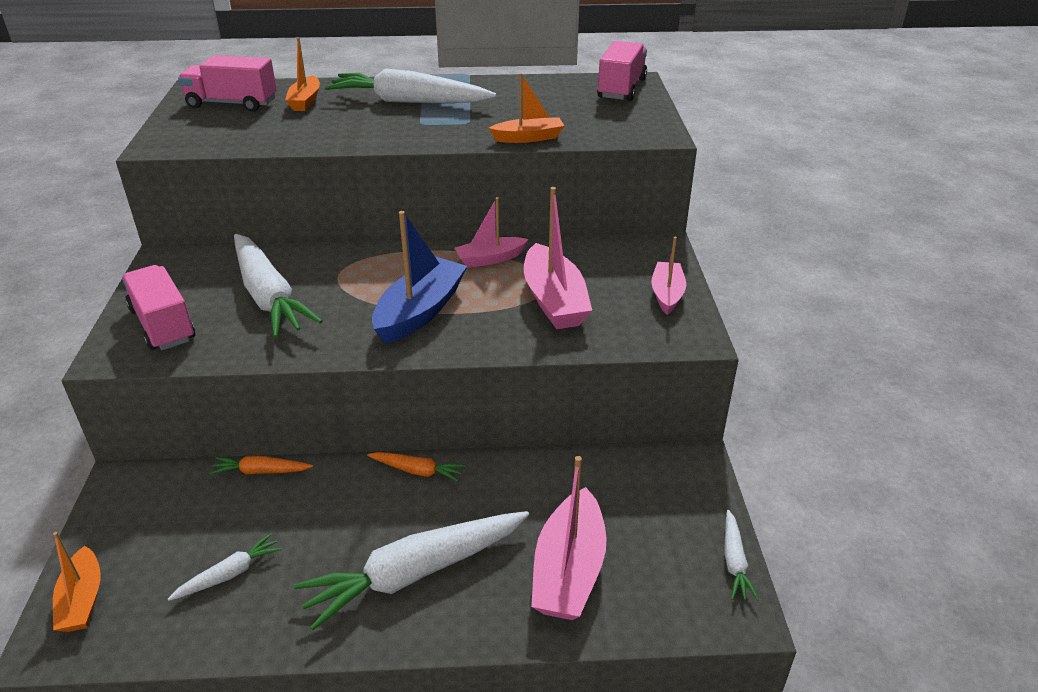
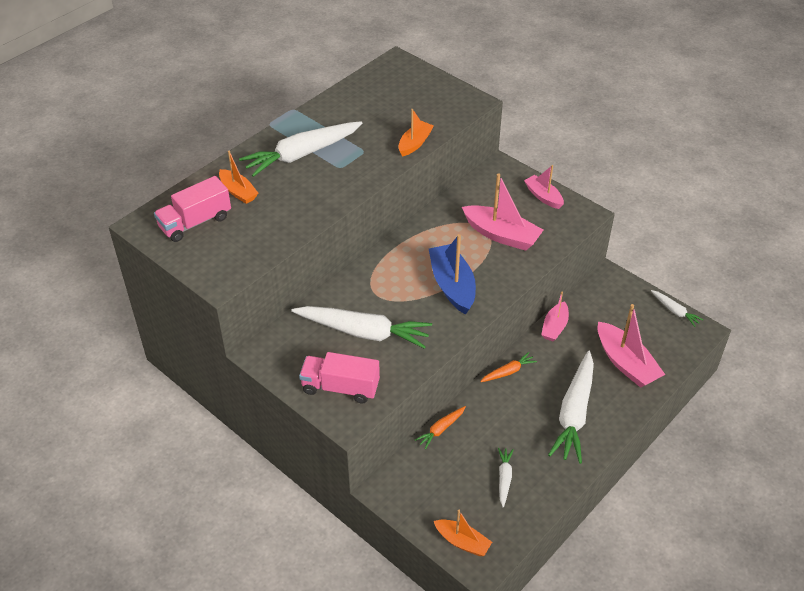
camera: 45 degrees left, 10 degrees up
pink boat [454,197,528,268] -> pink boat moved to [541,291,569,341]
pink truck [597,41,647,101] -> none

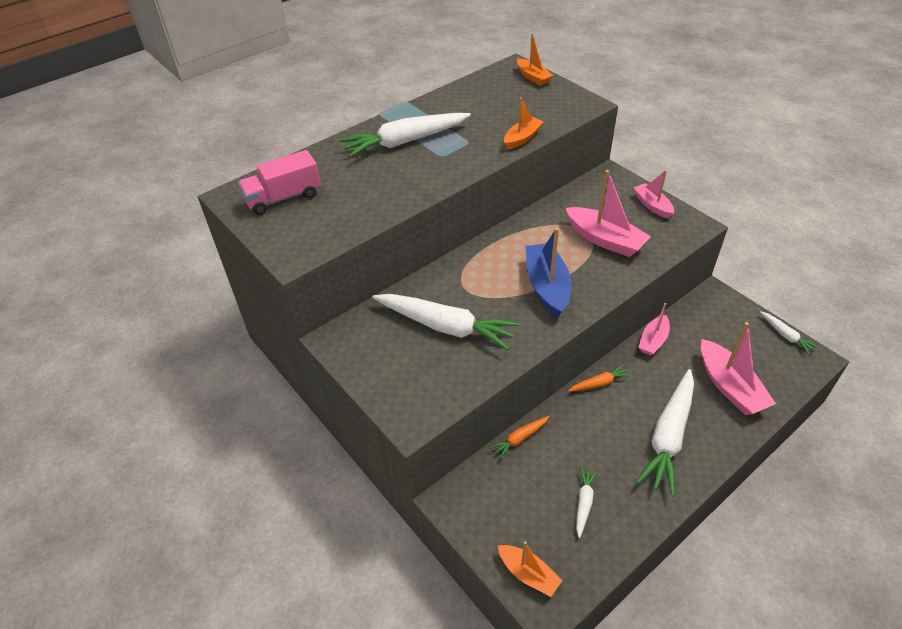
camera: 10 degrees right, 0 degrees up
orange boat [219,151,258,204] -> orange boat moved to [517,33,553,86]
pink truck [299,352,380,403] -> none

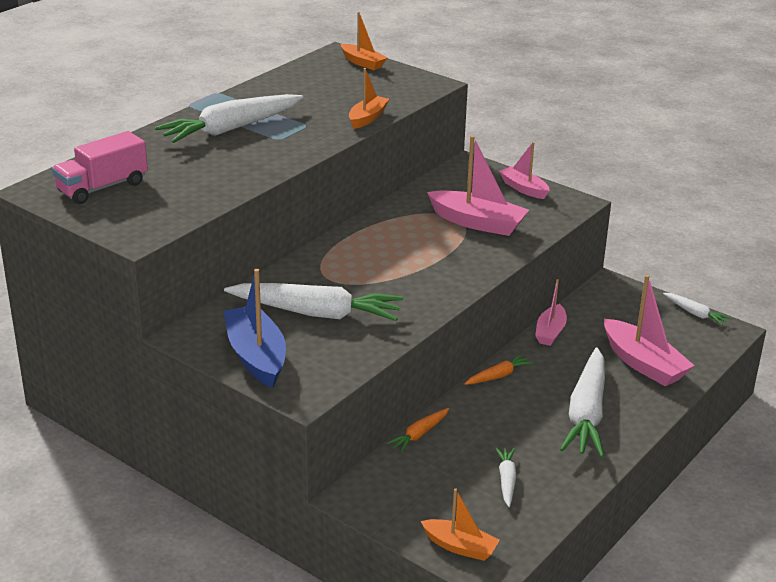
camera: 15 degrees left, 15 degrees down
blue boat [526,228,572,317] -> blue boat moved to [224,269,286,388]

